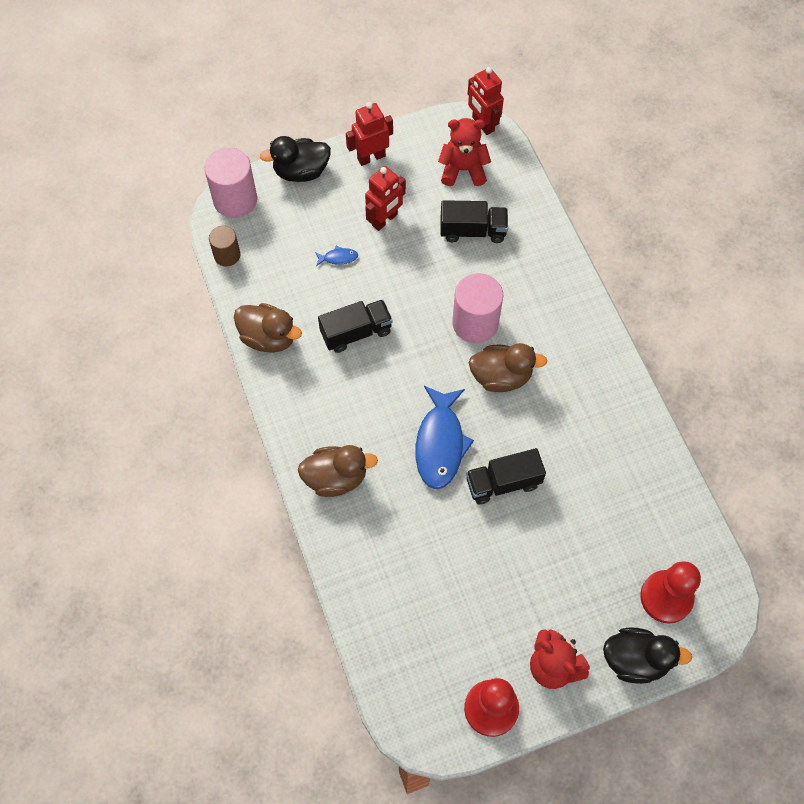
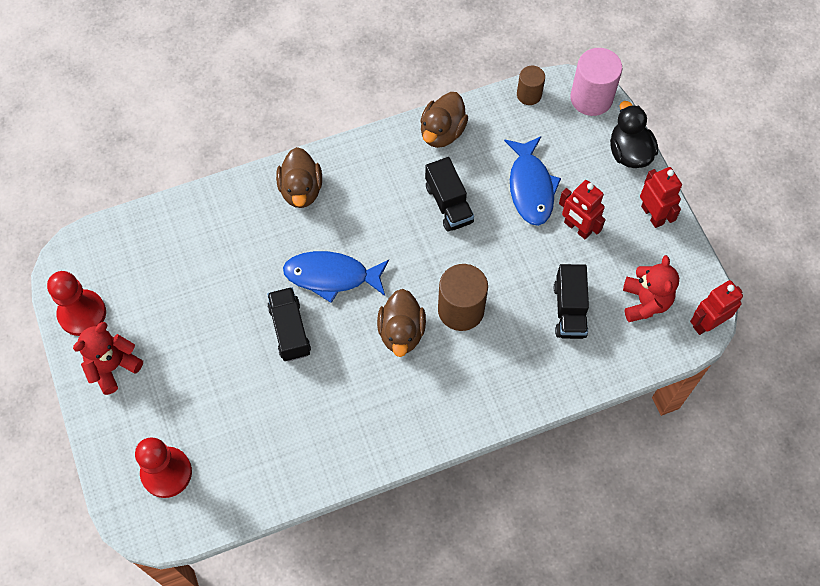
camera: 90 degrees right, 0 degrees up
blue fish [315,246,358,266] -> blue fish [504,136,561,226], size x2.39
pink cylinder [452,273,503,343] -> brown cylinder [438,264,488,331]
black duck [603,627,692,684] -> none

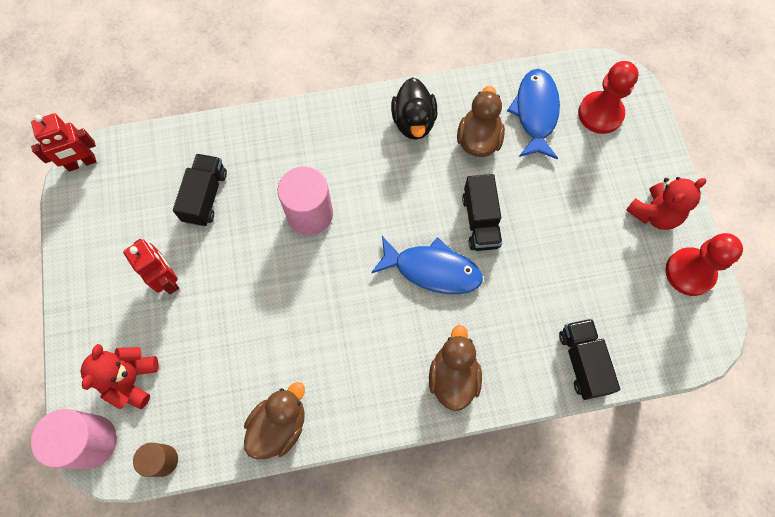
camera: 170 degrees left, 5 degrees up
brown duck [377,289,426,357] -> brown duck moved to [457,86,505,157]
black truck [425,157,474,232] -> black truck moved to [559,318,620,400]
brown cylinder [438,264,488,331] -> pink cylinder [278,166,333,235]
blue fish [504,136,561,226] -> blue fish moved to [507,69,560,159]
black duck [610,101,658,168] -> black duck moved to [391,77,437,140]
red teddy bear [623,255,679,322] -> red teddy bear moved to [81,344,159,409]
red robot [640,167,682,228] -> none

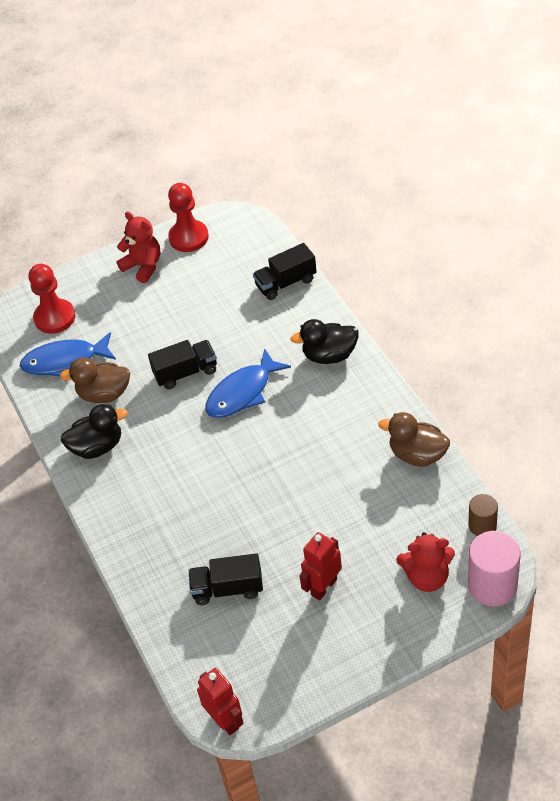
camera: 100 degrees left, 20 degrees down
pink cylinder [278,166,333,235] -> none
blue fish [371,236,483,294] -> blue fish turned 135 degrees counterclockwise [205,348,291,418]
brown duck [429,325,482,411] -> black duck [290,319,359,364]

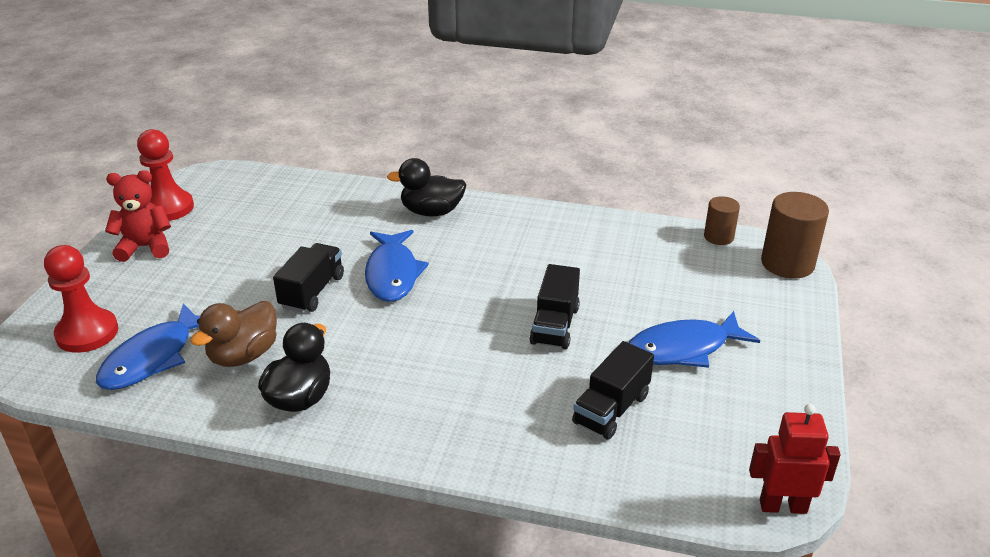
camera: 55 degrees left, 15 degrees down
black truck [253,243,317,300] -> black truck moved to [529,264,580,349]
black duck [290,319,359,364] -> black duck turned 60 degrees clockwise [387,158,467,217]
red robot [299,532,342,601] -> blue fish [629,311,760,368]
brown duck [378,412,450,467] -> none
red teddy bear [396,532,455,592] -> none
pink cylinder [468,531,521,606] -> brown cylinder [761,192,829,279]

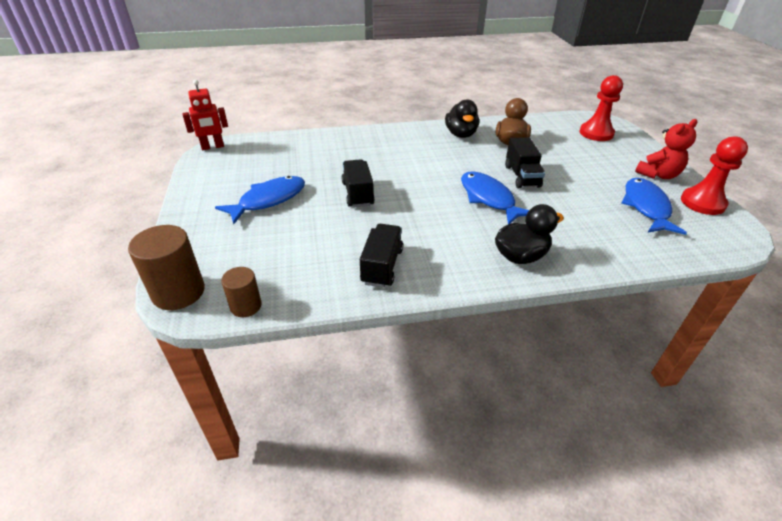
camera: 155 degrees right, 5 degrees up
blue fish [96,303,200,390] -> blue fish moved to [621,178,687,235]
black truck [572,341,654,440] -> black truck moved to [360,224,403,288]

